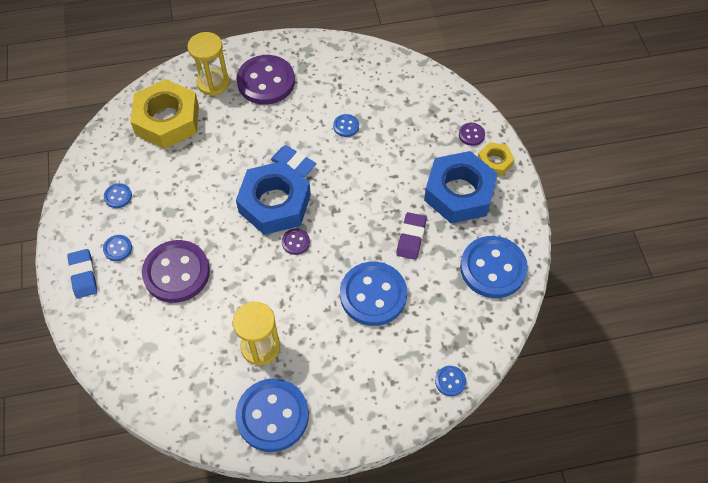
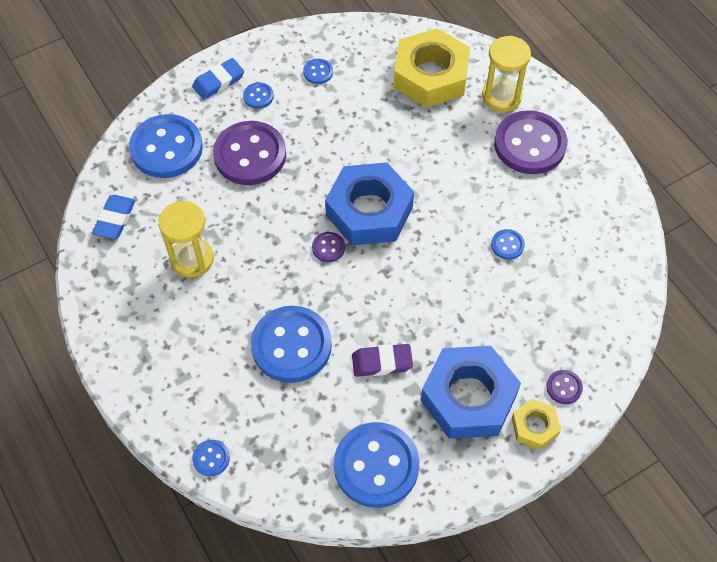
camera: 70 degrees right, 0 degrees up
blue button [236,379,309,452] -> blue button moved to [129,114,203,178]
blue eraser [271,146,316,177] -> blue eraser moved to [92,195,136,239]

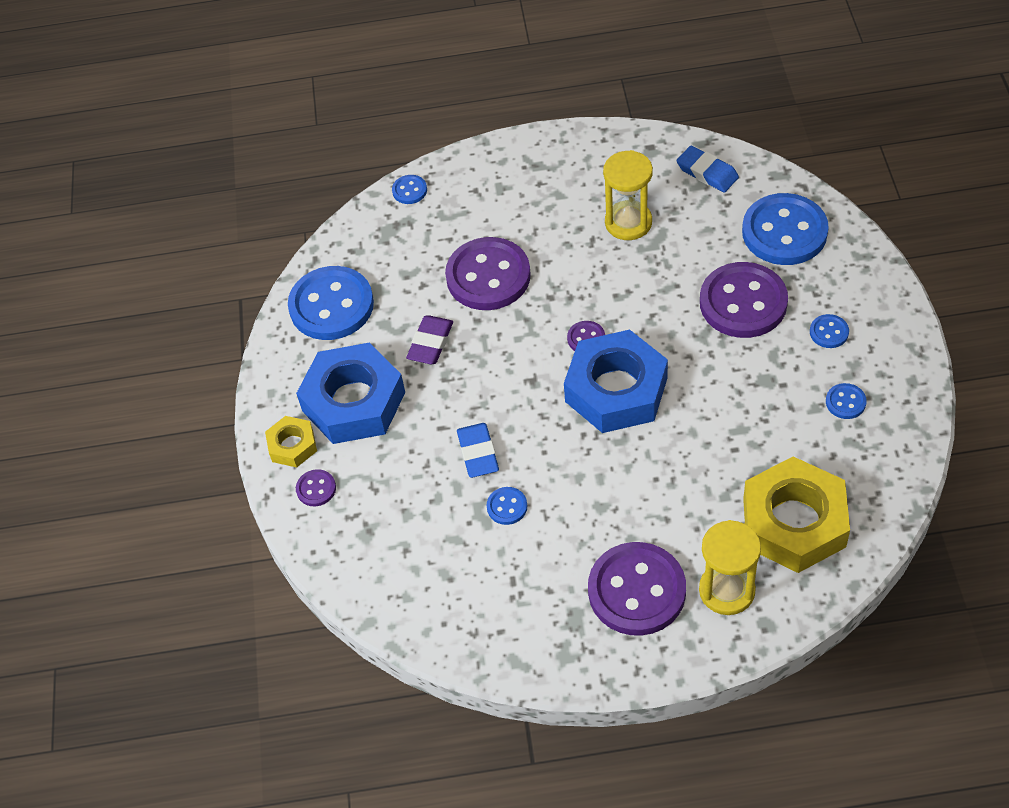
camera: 120 degrees right, 5 degrees down
blue eraser [192,58,244,100] -> blue eraser moved to [457,423,499,478]
blue button [251,306,332,383] -> purple button [445,237,531,310]

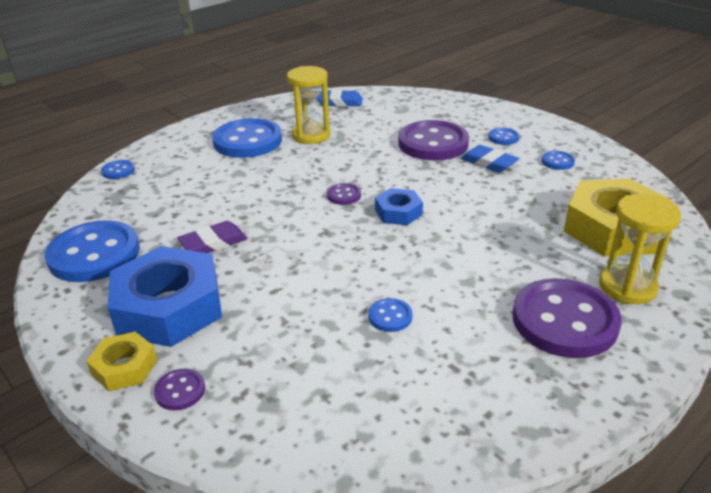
camera: 40 degrees left, 20 degrees down
purple eraser [406,316,453,364] -> purple eraser turned 75 degrees clockwise [177,221,247,253]
purple button [445,237,531,310] -> none
blue eraser [457,423,499,478] -> blue eraser moved to [461,145,519,173]
blue nut [564,330,668,433] -> blue nut [375,188,423,225], size x0.50
blue button [742,193,829,265] -> blue button moved to [212,118,282,158]

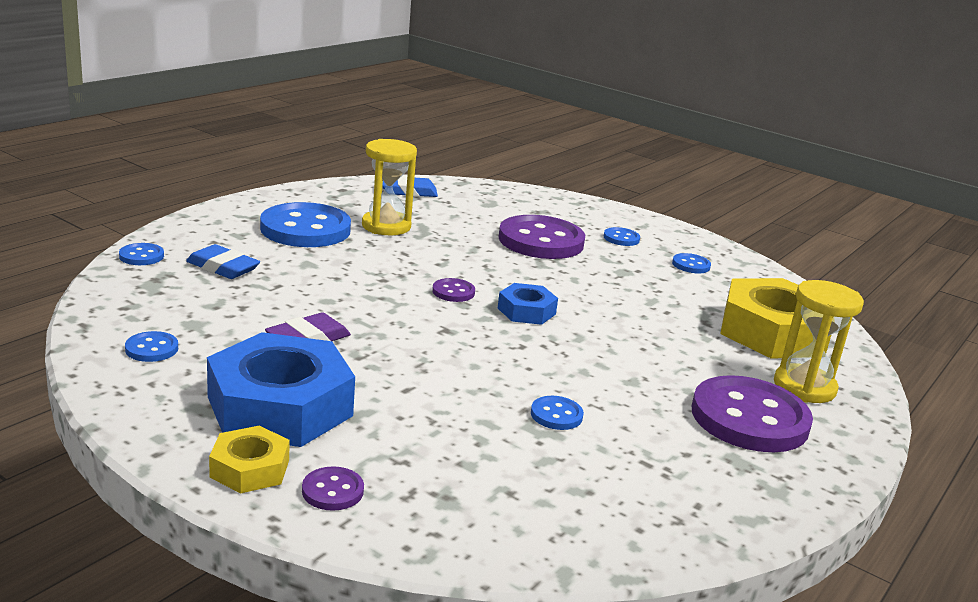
camera: 15 degrees left, 10 degrees down
blue button [45,220,140,282] -> blue button [125,331,178,362], size x0.43
blue eraser [461,145,519,173] -> blue eraser moved to [186,244,260,279]

